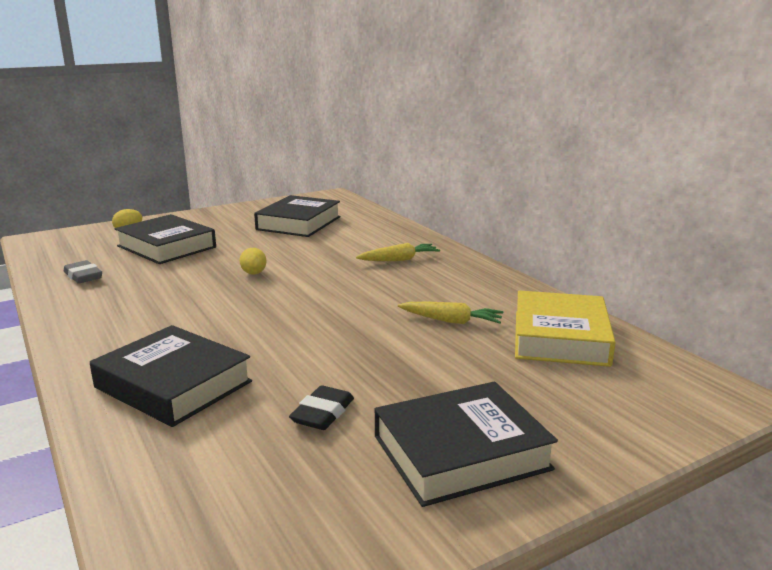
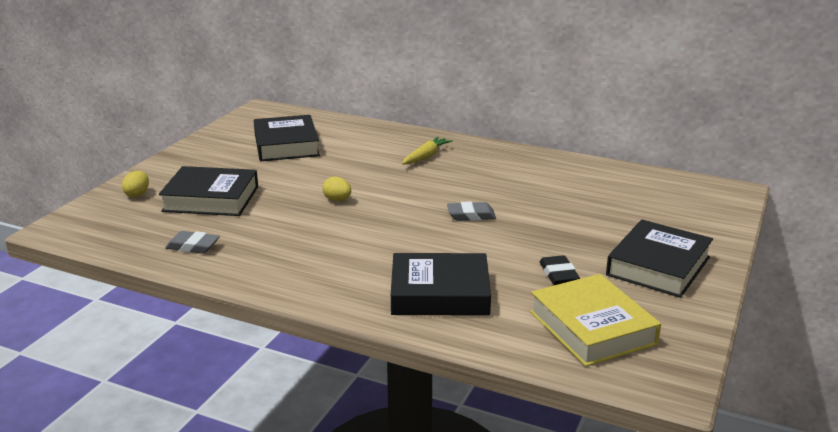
camera: 35 degrees left, 5 degrees up
yellow carrot [398,302,503,324] -> none
yellow book [515,290,616,367] -> yellow book moved to [530,274,661,367]
none -> grey eraser [447,201,496,221]

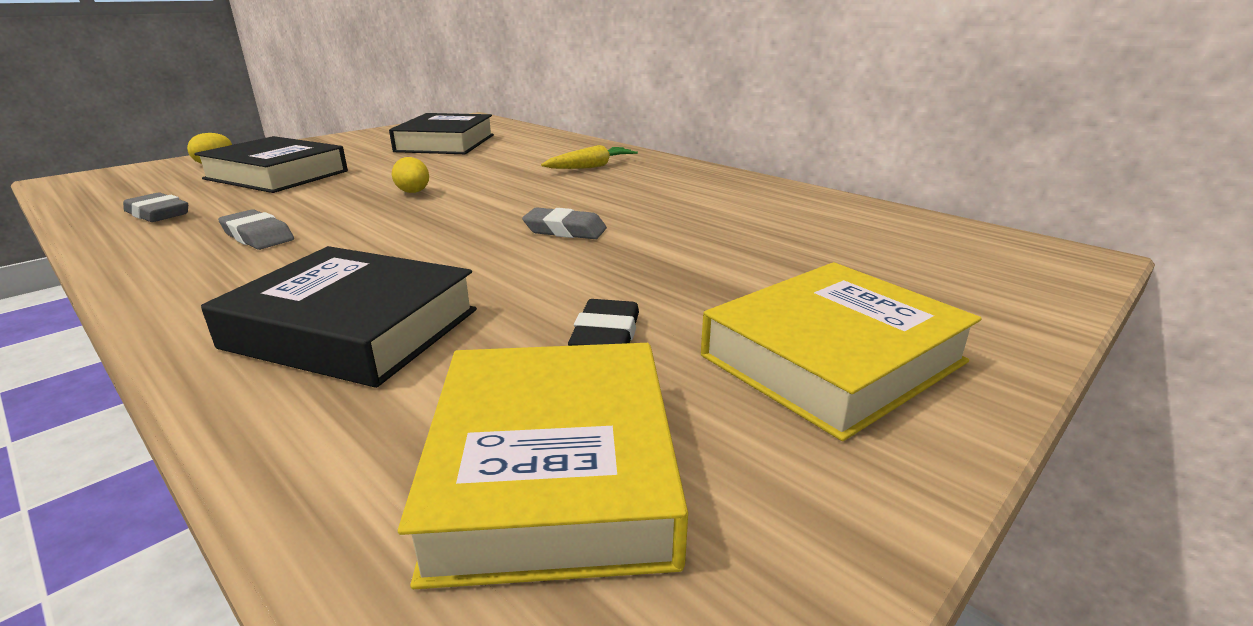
camera: 20 degrees right, 0 degrees up
black book [606,220,713,298] -> yellow book [701,262,982,441]
none -> grey eraser [218,209,294,250]

